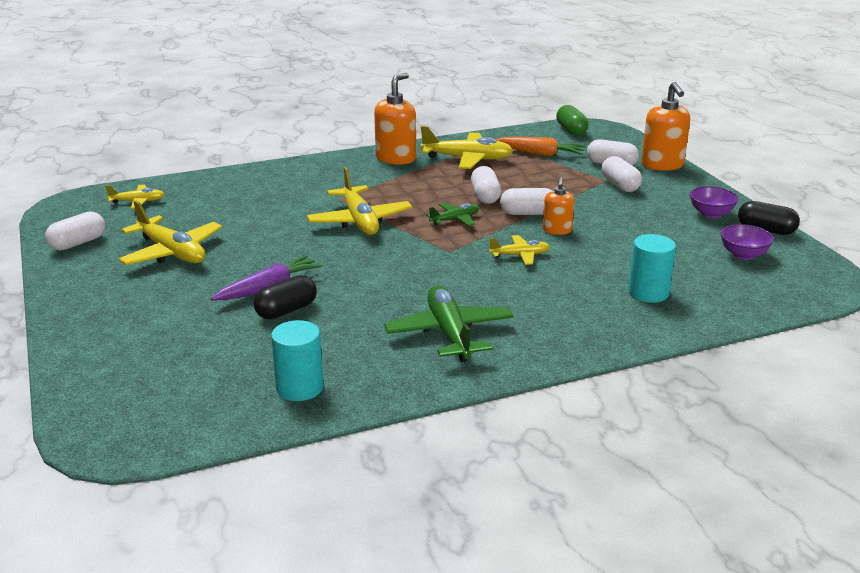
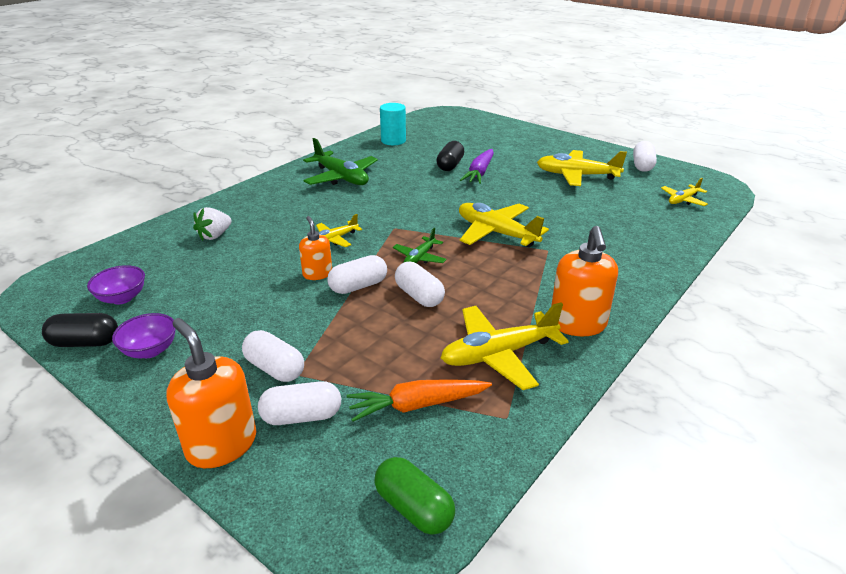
camera: 150 degrees right, 5 degrees up
turquoise cylinder [628,234,676,303] -> white strawberry [193,207,232,241]

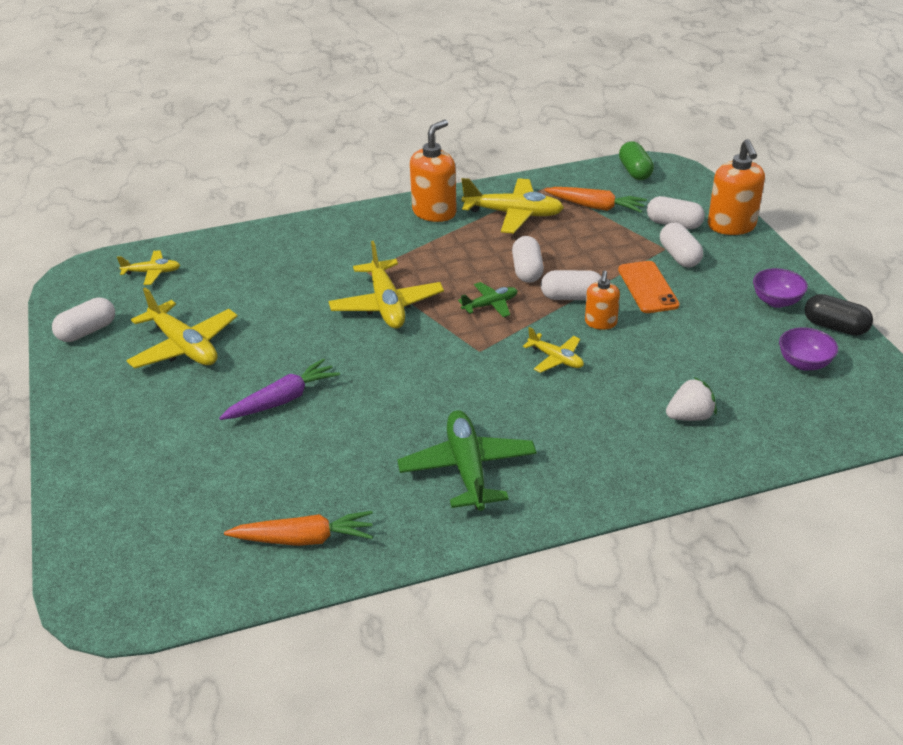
camera: 145 degrees left, 5 degrees up
yellow plane [316,214,362,247] -> yellow plane turned 45 degrees clockwise [523,327,584,373]
turquoise cylinder [380,103,406,145] -> orange carrot [224,511,373,546]
black capsule [436,141,464,171] -> none
none -> orange phone [618,261,680,313]

